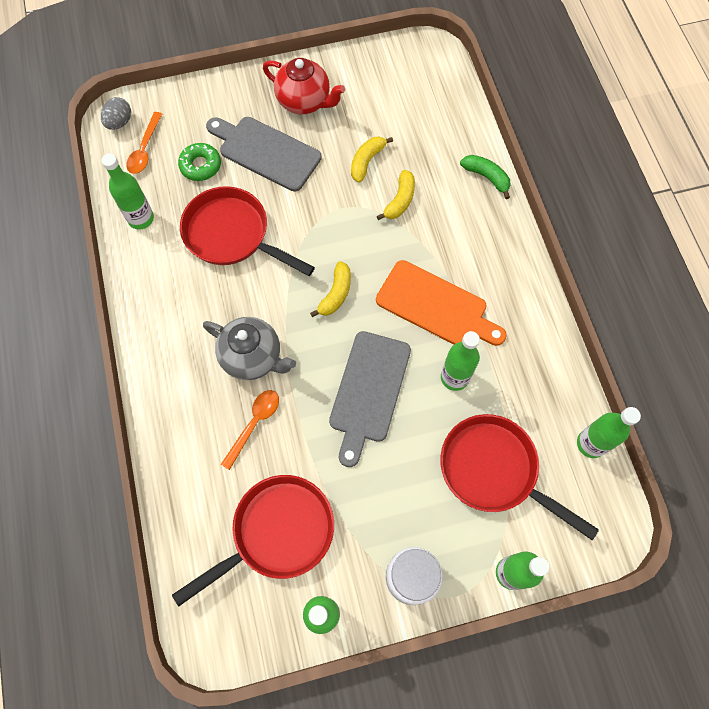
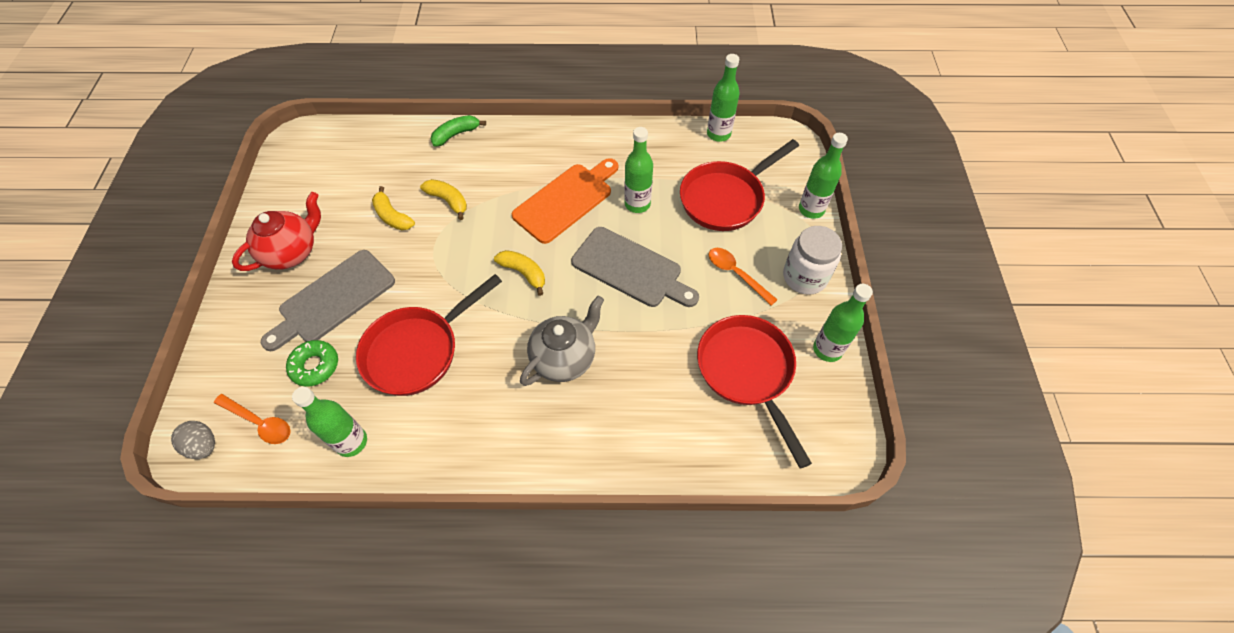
camera: 75 degrees left, 10 degrees down
orange spoon [221,390,279,470] -> orange spoon moved to [709,248,778,306]

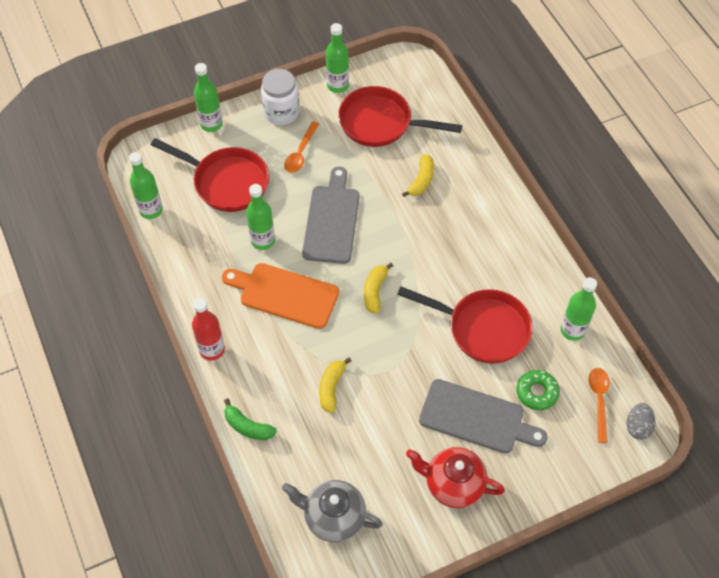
camera: 115 degrees left, 0 degrees up
yellow banana [372,186,415,230] -> yellow banana moved to [402,154,434,197]
grey teapot [520,296,604,386] -> grey teapot moved to [282,480,383,542]
red pan [697,315,812,469] -> red pan turned 60 degrees clockwise [338,86,462,147]
none -> red bottle [192,298,225,361]

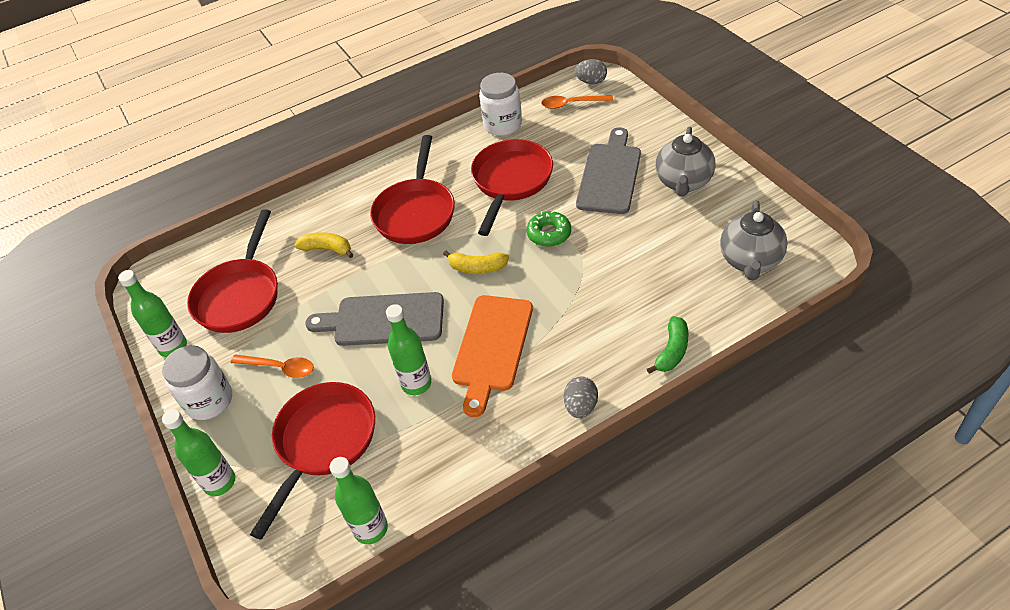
camera: 90 degrees left, 10 degrees down
red bottle [192,298,225,361] -> grey egg [564,376,598,418]
yellow banana [319,357,351,413] -> none
red teapot [406,447,505,508] -> grey teapot [656,127,716,197]
green donut [516,370,560,410] -> green donut moved to [527,211,571,247]
green bottle [560,277,597,341] -> white jar [479,73,522,136]
none -> red pan [370,135,455,244]

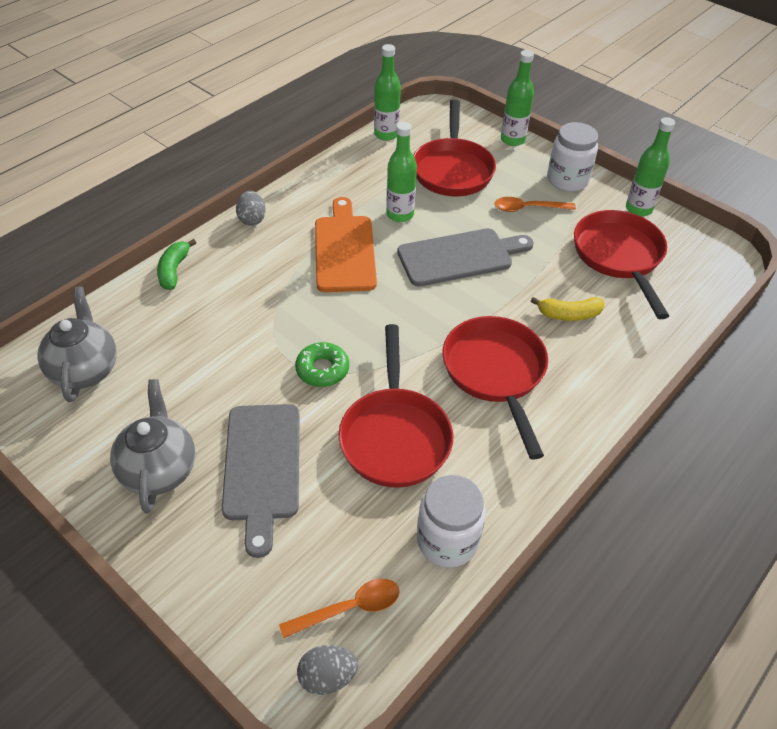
camera: 155 degrees right, 0 degrees up
yellow banana [443,250,509,274] -> none

